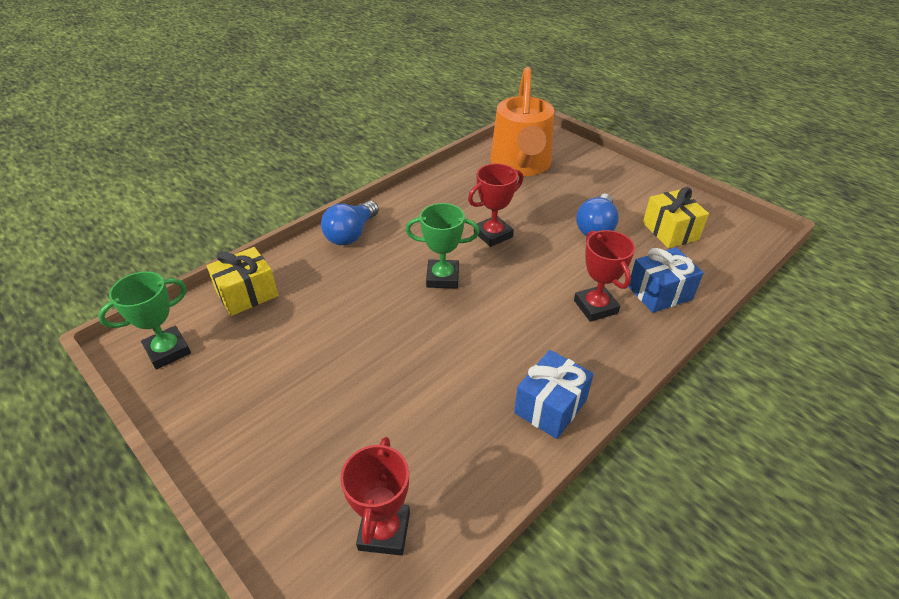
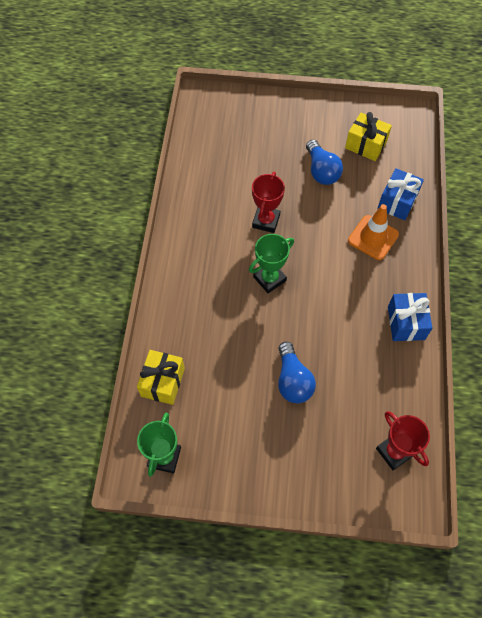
camera: 40 degrees left, 20 degrees up
blue light bulb [321,201,379,245] -> blue light bulb moved to [278,341,316,403]
orange watering can [490,67,554,176] -> none
red trophy [574,230,635,322] -> orange traffic cone [348,204,399,260]

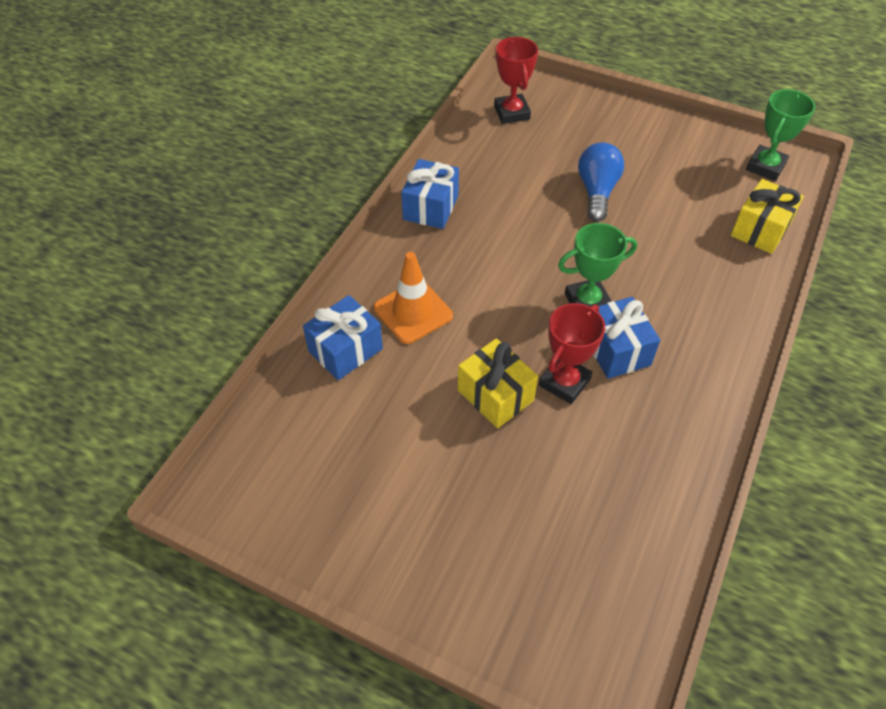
camera: 160 degrees left, 10 degrees down
blue light bulb [306,140,343,185] -> none
yellow gift [345,112,392,161] -> yellow gift moved to [458,339,538,428]
none -> blue gift [593,297,660,379]

